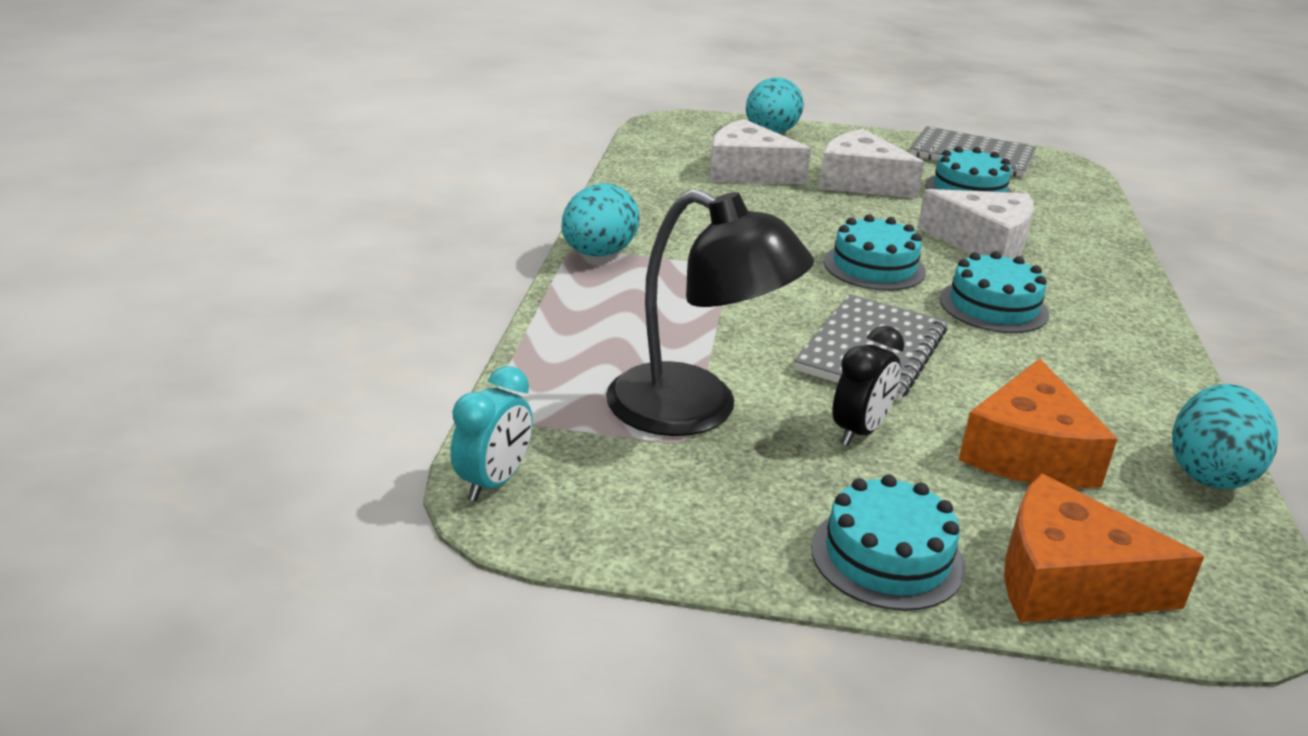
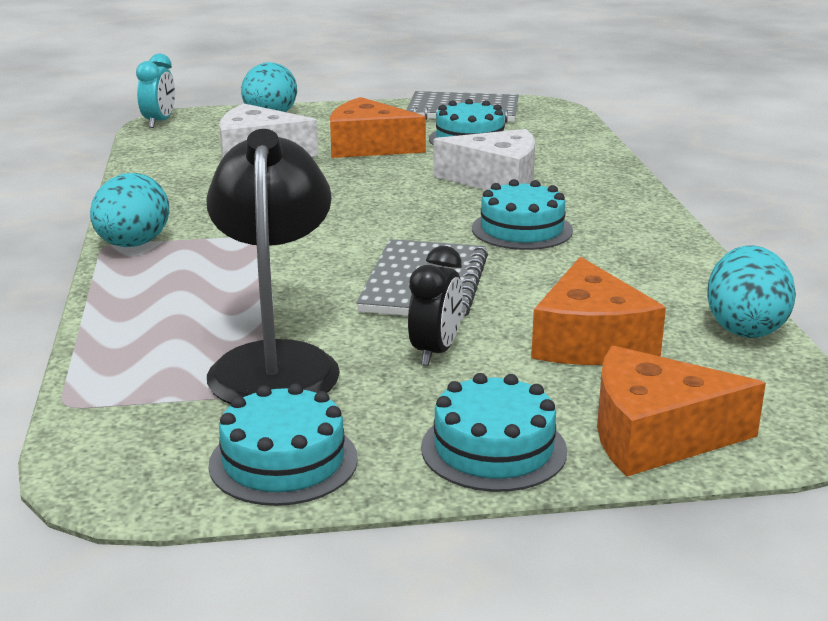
camera: 15 degrees left, 5 degrees down
turquoise clock [450,366,533,501] -> turquoise clock moved to [136,53,175,128]
black lamp [606,190,814,436] -> black lamp turned 105 degrees counterclockwise [206,129,340,404]
white cheese [819,129,924,198] -> orange cheese [330,97,426,158]
turquoise cake [824,215,926,291] -> turquoise cake moved to [209,383,358,506]

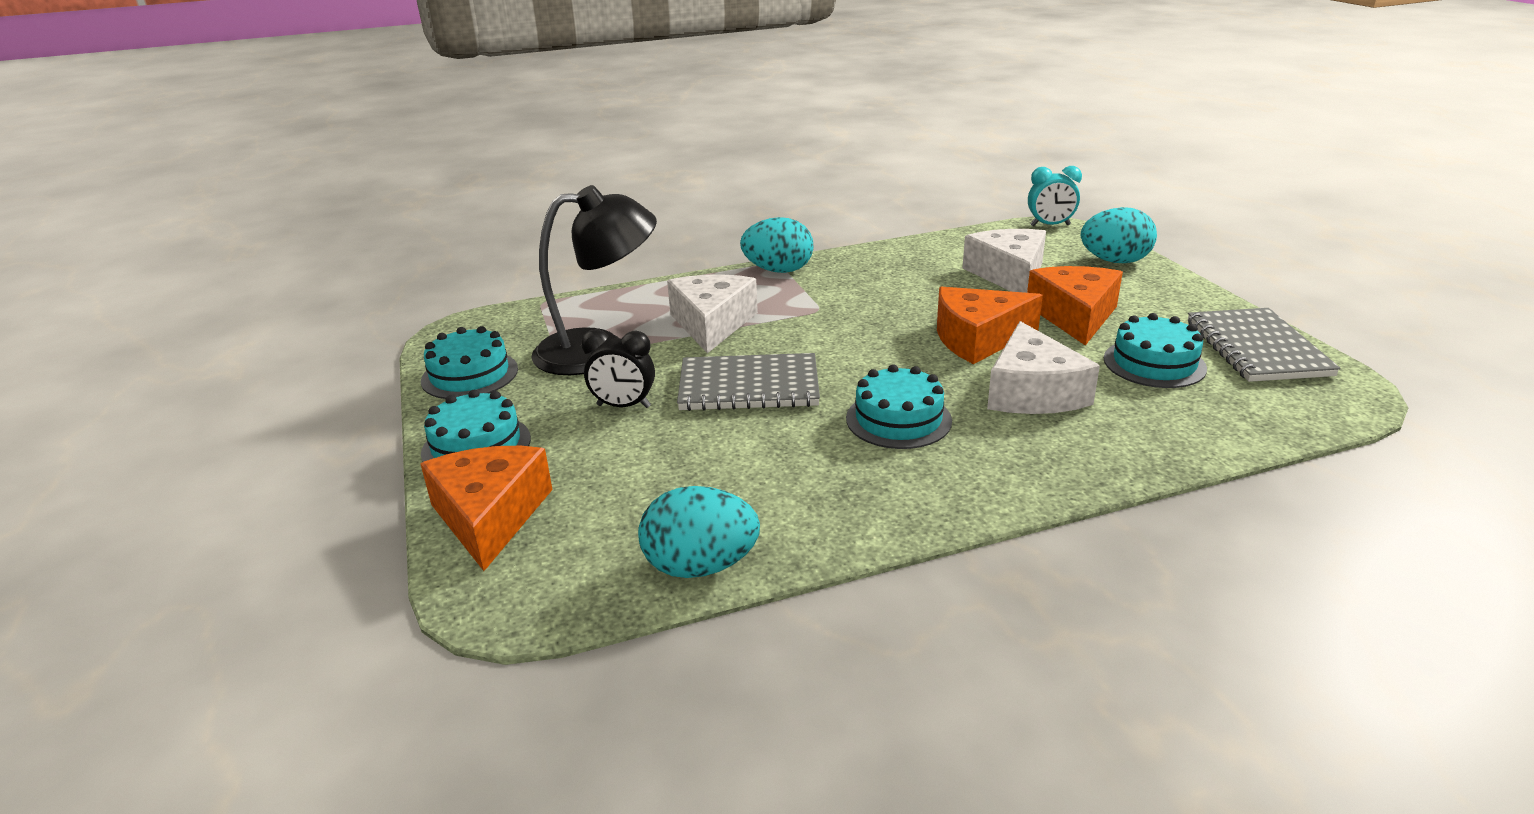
camera: 80 degrees right, 5 degrees up
orange cheese [531,257,666,365] -> orange cheese moved to [937,287,1043,364]
none -> white cheese [667,274,758,353]

